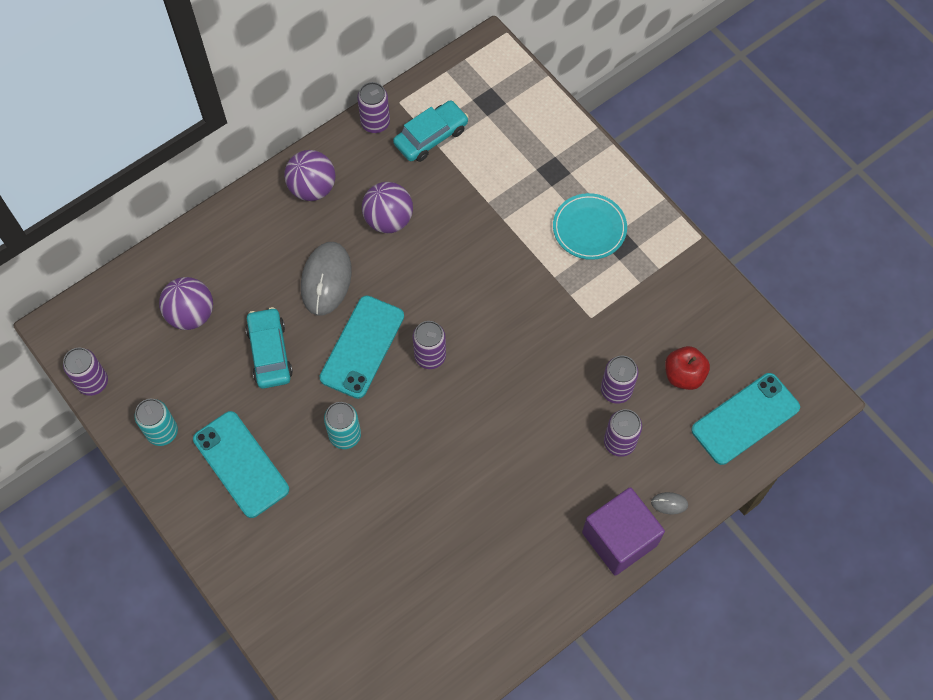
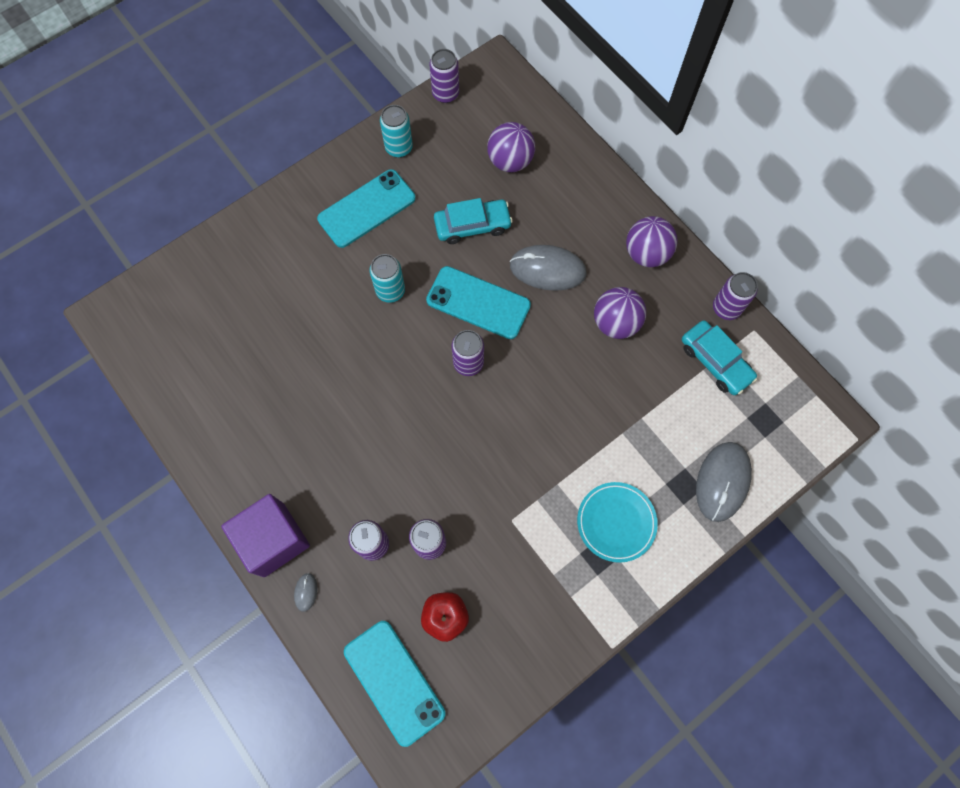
camera: 90 degrees right, 5 degrees up
none -> grey mouse [696,442,752,522]

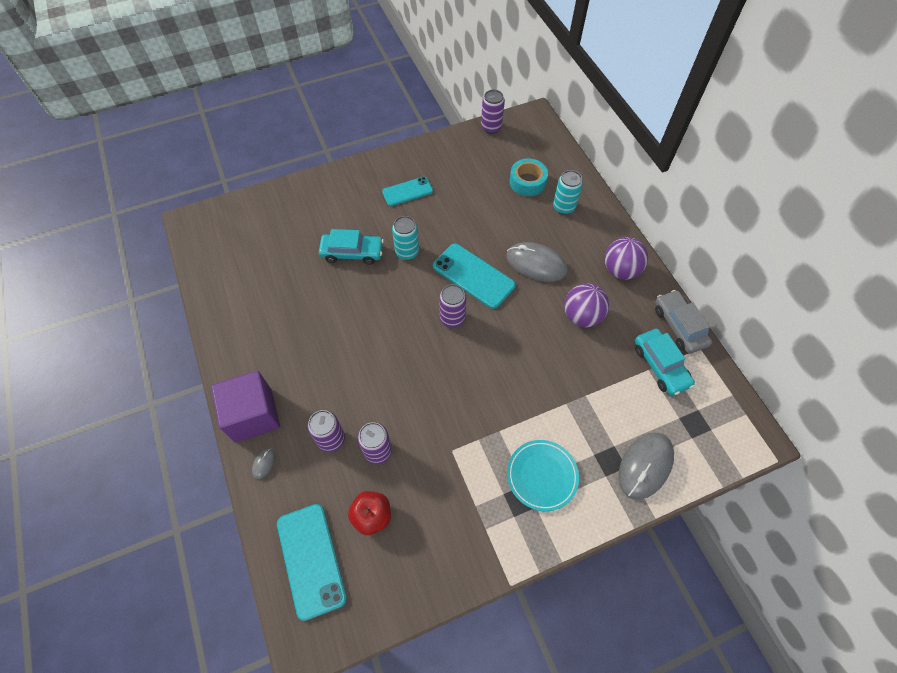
camera: 15 degrees right, 10 degrees down
turquoise phone [317,169,416,248] -> turquoise phone [382,177,433,206], size x0.64
turquoise can [380,105,413,157] -> turquoise can moved to [553,170,583,214]
turquoise car [434,198,513,244] -> turquoise car moved to [319,229,384,265]
purple ball [487,122,535,172] -> turquoise tape [509,159,548,196]
purple can [713,272,758,320] -> grey car [655,290,712,354]

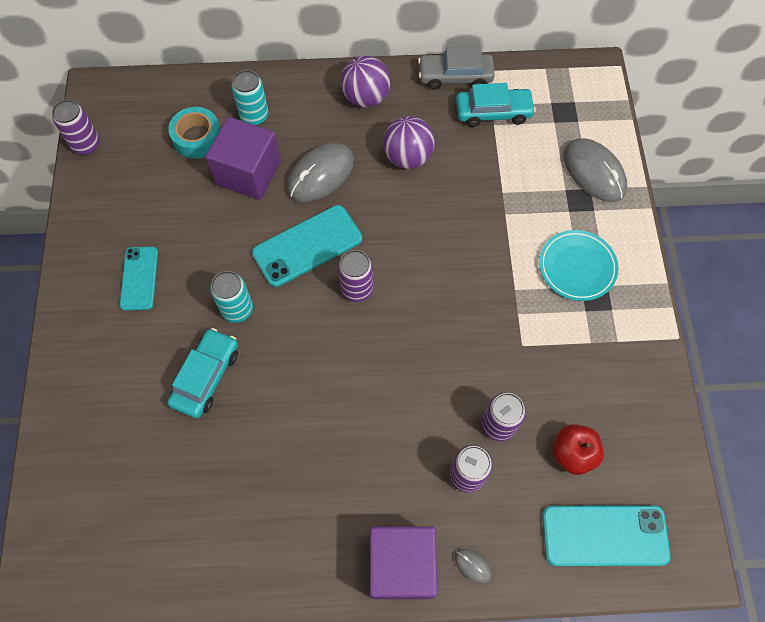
camera: 70 degrees left, 5 degrees up
none -> purple cube [206,117,281,200]

